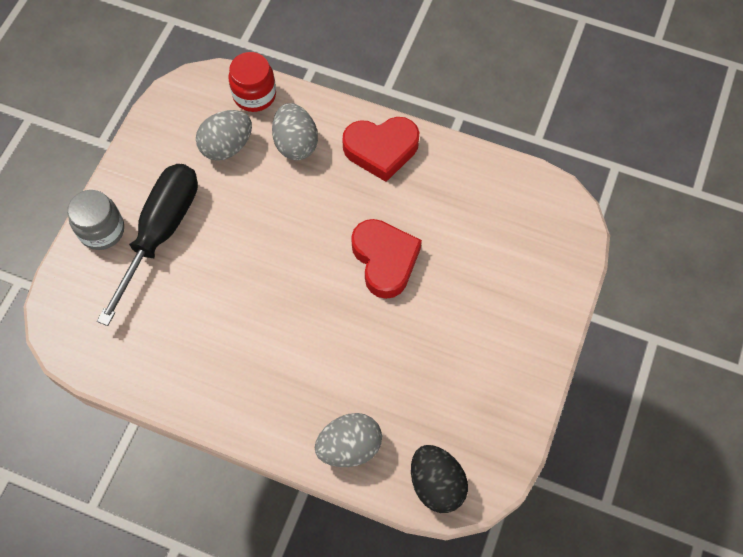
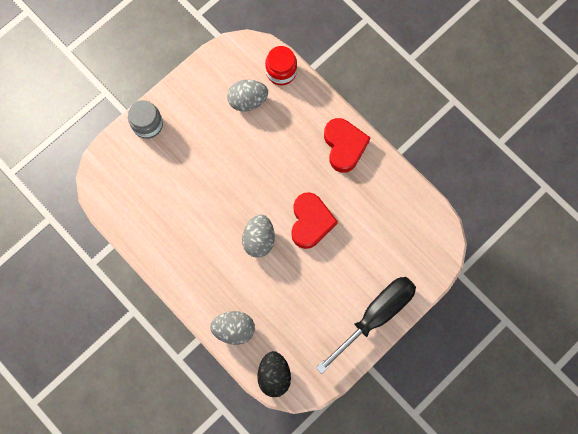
camera: 25 degrees right, 10 degrees up
black screwdriver [97,164,198,326] -> black screwdriver moved to [316,277,416,374]
grey egg [272,103,318,160] -> grey egg moved to [242,215,275,258]
red heart [342,117,419,182] -> red heart turned 120 degrees counterclockwise [324,118,371,173]

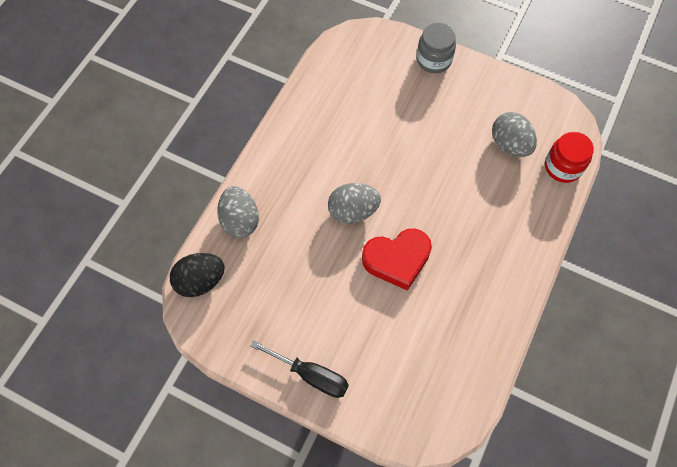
camera: 70 degrees right, 10 degrees down
black screwdriver [316,277,416,374] -> black screwdriver [250,340,349,398], size x0.63
red heart [324,118,371,173] -> none

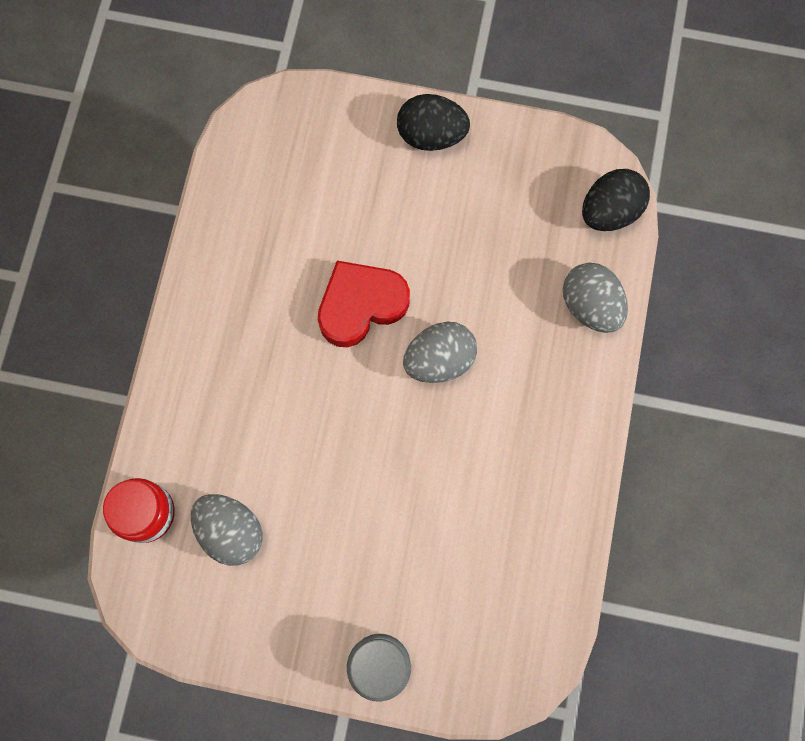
camera: 165 degrees right, 10 degrees up
black screwdriver [250,340,349,398] -> black egg [397,94,470,151]

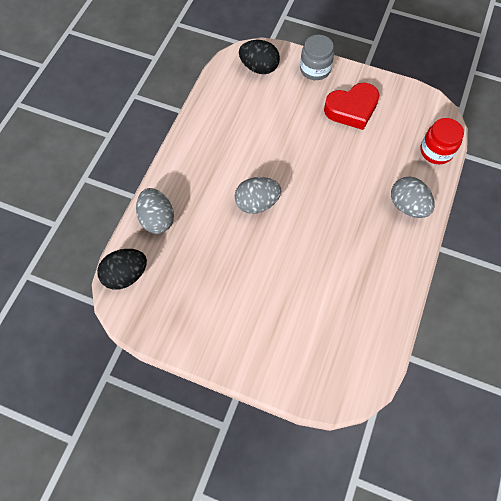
camera: 170 degrees left, 10 degrees down
grey egg [191,494,262,566] -> grey egg moved to [391,177,435,218]
red heart [318,261,410,347] -> red heart moved to [324,83,379,130]
black egg [397,94,470,151] -> black egg moved to [239,40,280,74]

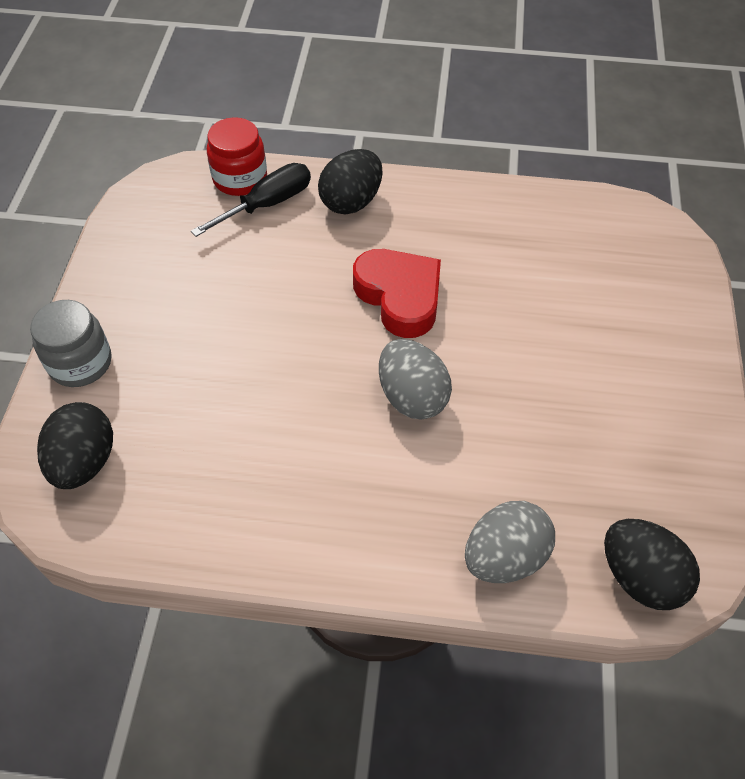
camera: 105 degrees left, 10 degrees down
red heart [324,83,379,130] -> red heart moved to [353,249,441,338]
grey egg [391,177,435,218] -> black egg [318,149,383,214]
none -> black screwdriver [191,163,311,237]

